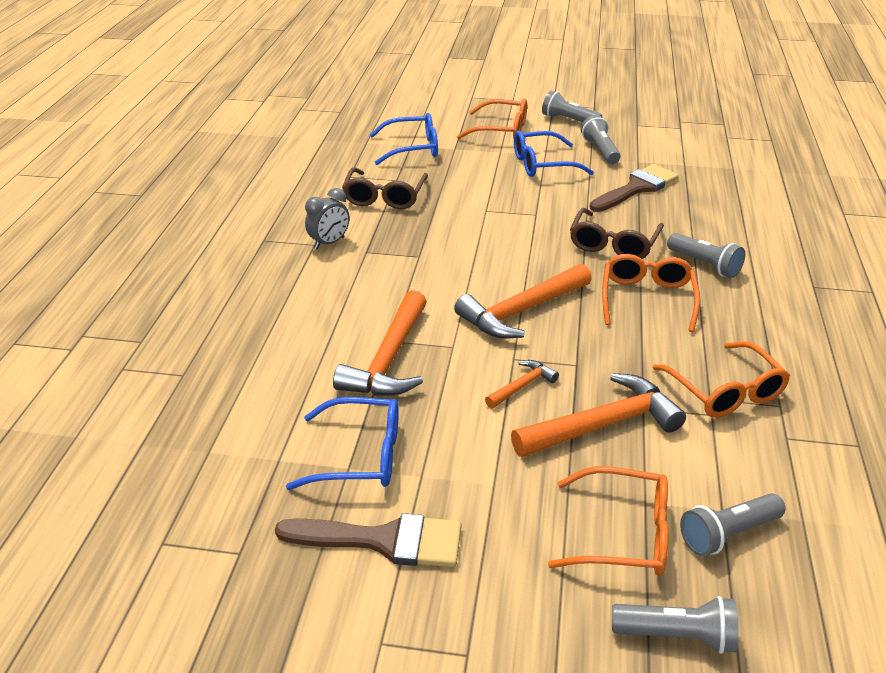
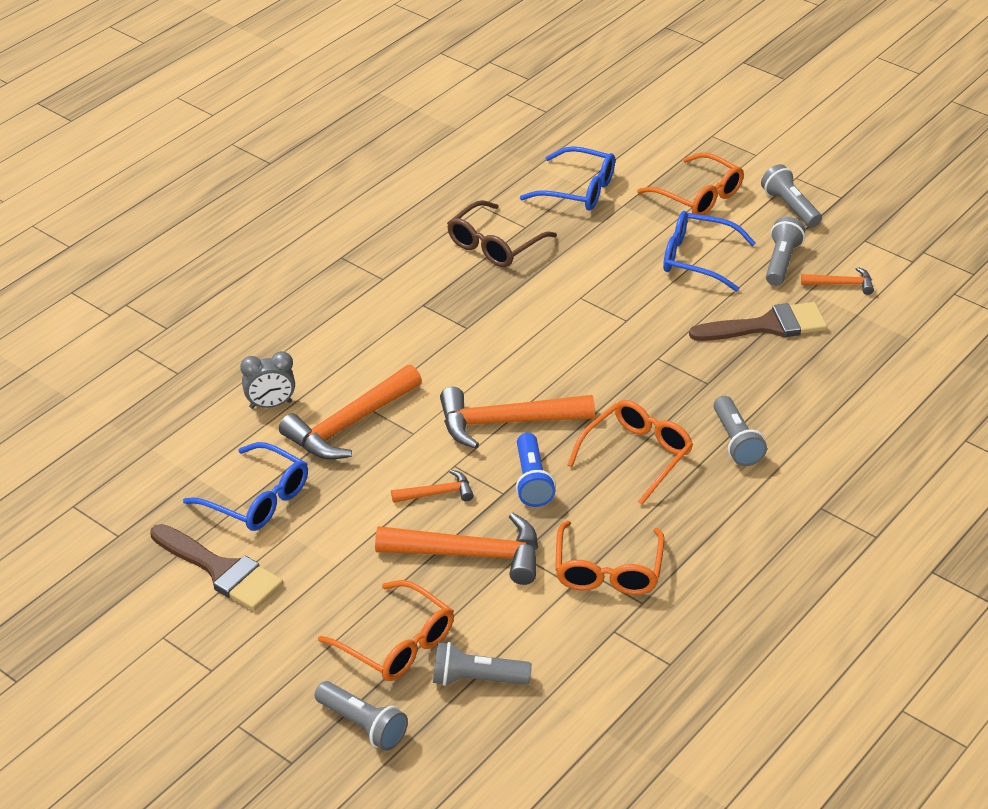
camera: 30 degrees right, 5 degrees up
grey clock [305,188,350,249] -> grey clock moved to [240,351,295,409]
brown glasses [570,208,664,259] -> none
none -> blue flashlight [516,433,556,507]
none -> orange hammer [801,267,874,295]

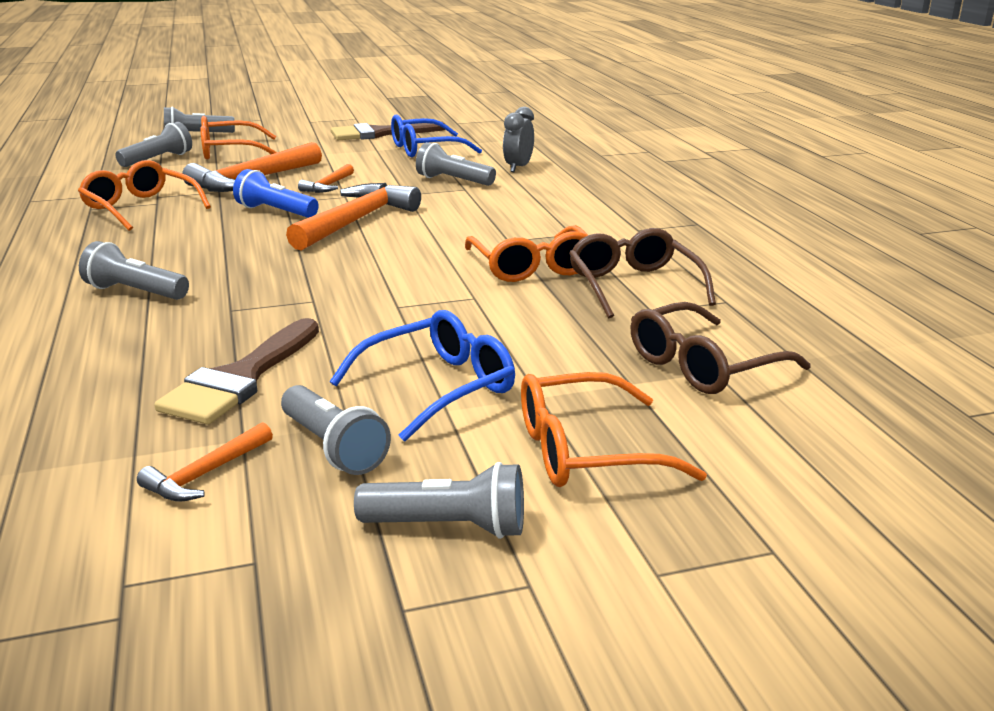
camera: 125 degrees right, 15 degrees down
orange hammer [279,365,422,460] -> grey flashlight [416,142,496,186]
blue glasses [520,146,615,211] -> brown glasses [631,302,811,394]
orange glasses [568,400,693,505] -> orange glasses moved to [465,225,588,282]

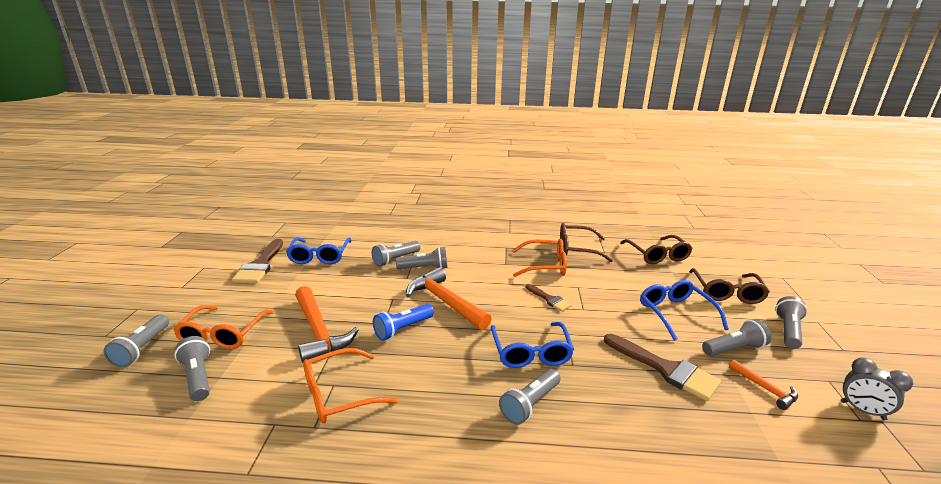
camera: 70 degrees left, 0 degrees up
orange hammer [298,164,354,193] -> none
grey clock [503,107,534,172] -> grey clock moved to [841,357,913,420]
orange glasses [521,372,707,487] -> brown glasses [689,268,770,304]
none -> grey flashlight [396,247,448,269]
none -> blue glasses [491,322,574,368]
none -> brown brush [526,284,572,312]

